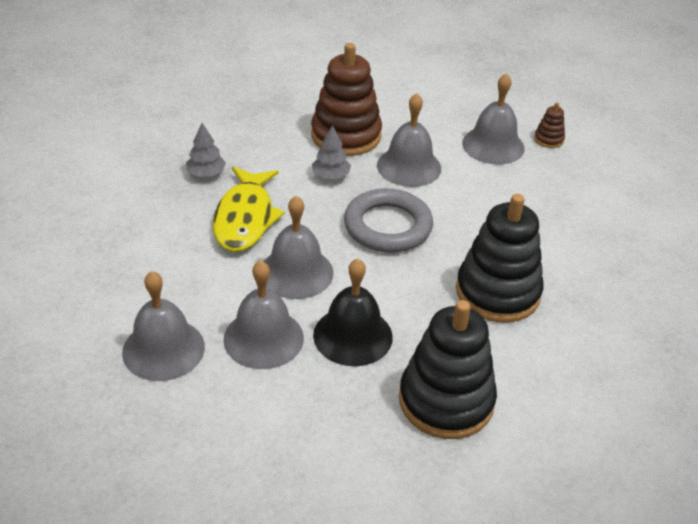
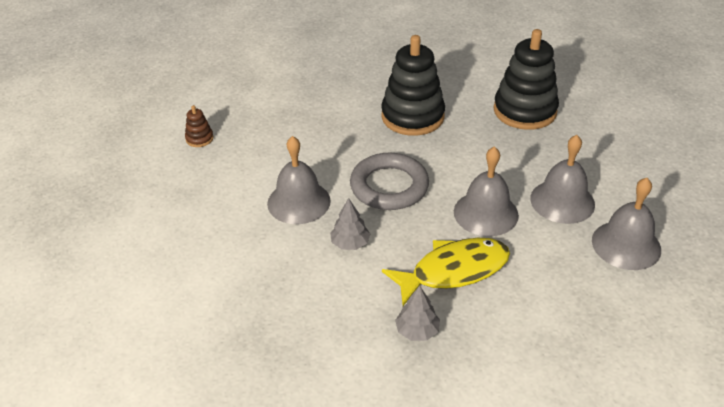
camera: 115 degrees left, 0 degrees up
brown stacking toy [311,43,382,156] -> none
black bell [313,258,393,366] -> none
grey bell [462,73,525,165] -> none

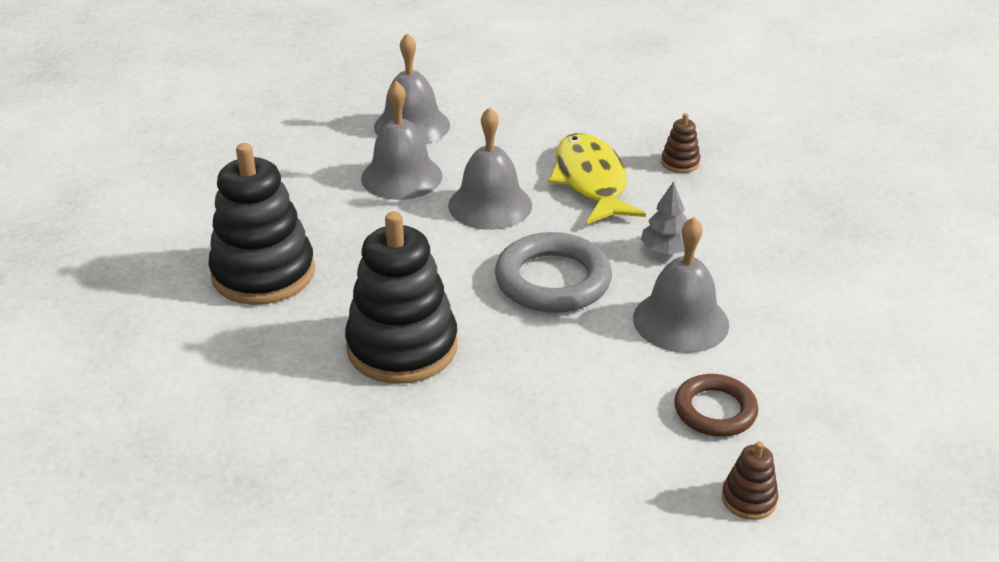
camera: 140 degrees left, 5 degrees down
yellow fish [382,238,510,306] -> yellow fish turned 60 degrees clockwise [548,133,646,224]
grey tree [395,286,440,341] -> brown stacking toy [661,113,700,173]
none -> brown ring [674,374,758,437]

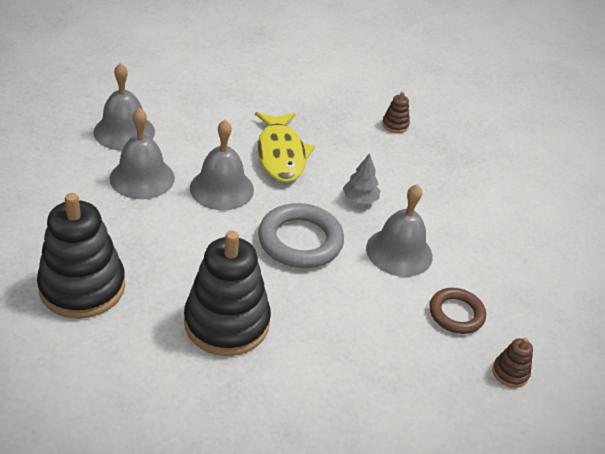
camera: 30 degrees left, 5 degrees up
yellow fish [548,133,646,224] -> yellow fish turned 150 degrees counterclockwise [255,112,315,182]
brown stacking toy [661,113,700,173] -> brown stacking toy moved to [382,91,410,133]

